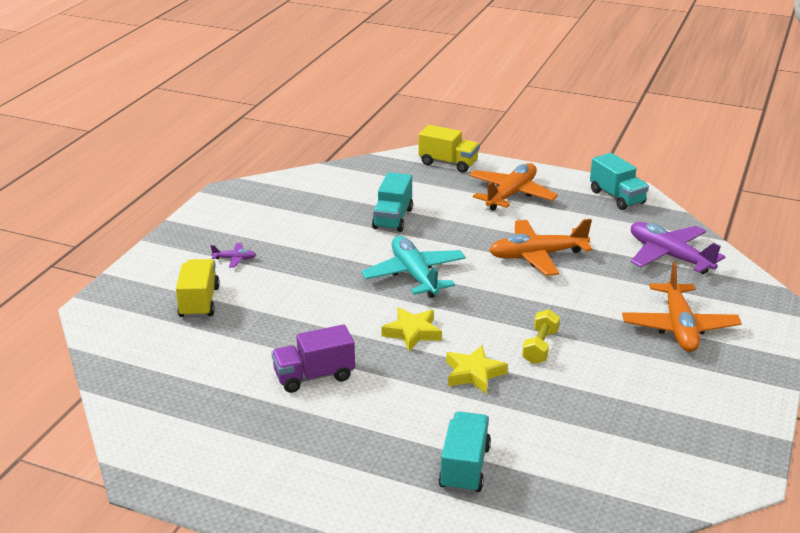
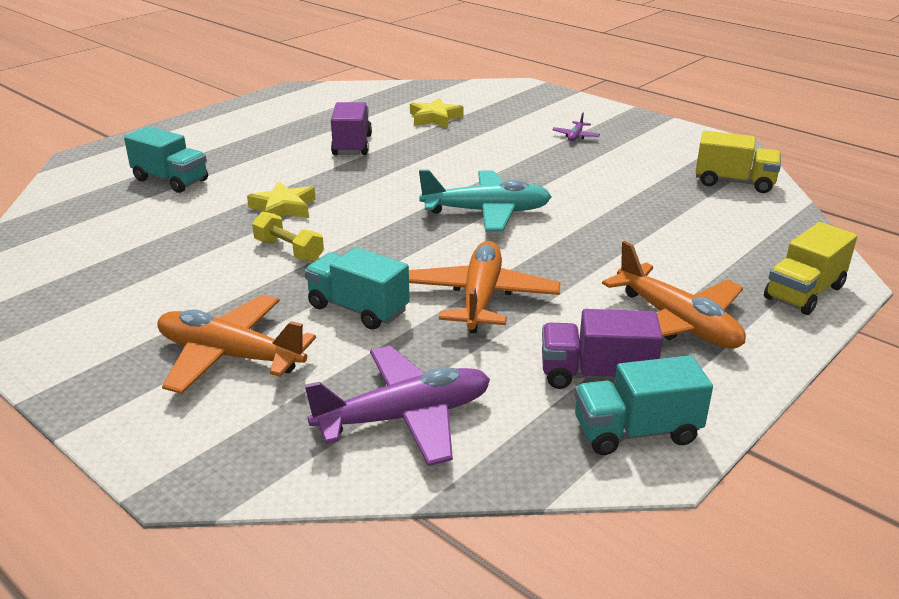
camera: 110 degrees right, 0 degrees up
yellow truck [176,259,220,318] -> yellow truck moved to [696,131,781,193]
turquoise truck [372,172,413,232] -> turquoise truck moved to [304,247,410,330]
yellow star [381,307,442,351] -> yellow star moved to [410,98,464,128]
none -> purple truck [542,309,663,389]

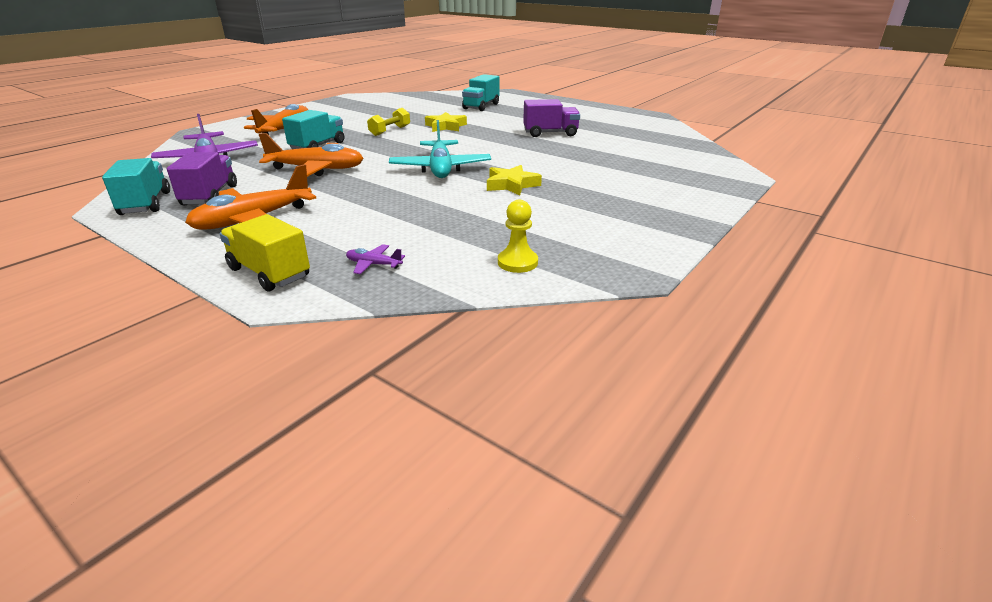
camera: 85 degrees right, 0 degrees up
yellow star [410,98,464,128] -> yellow star moved to [487,165,542,196]
purple plane [552,113,600,141] -> purple plane moved to [346,244,405,274]
yellow truck [696,131,781,193] -> yellow pawn [498,200,538,273]

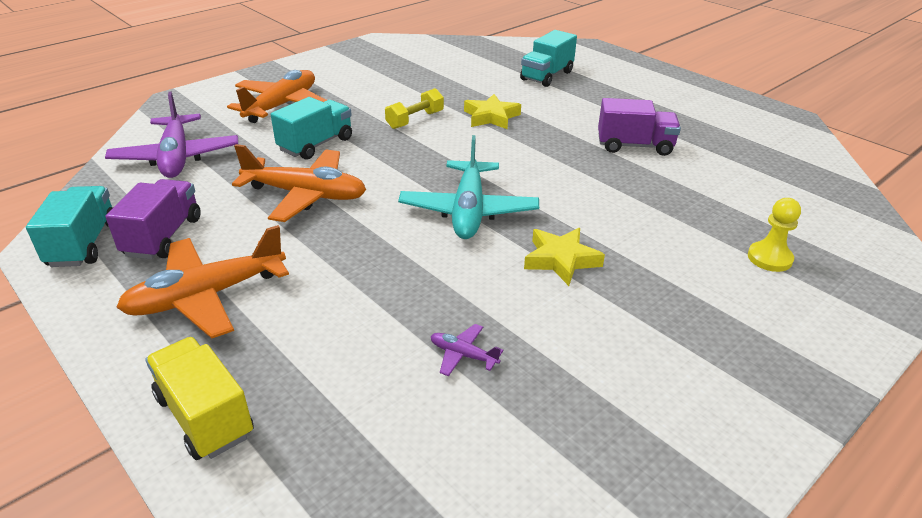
camera: 10 degrees right, 5 degrees up
purple plane [346,244,405,274] -> purple plane moved to [431,324,503,376]
yellow pawn [498,200,538,273] -> yellow pawn moved to [748,198,801,272]

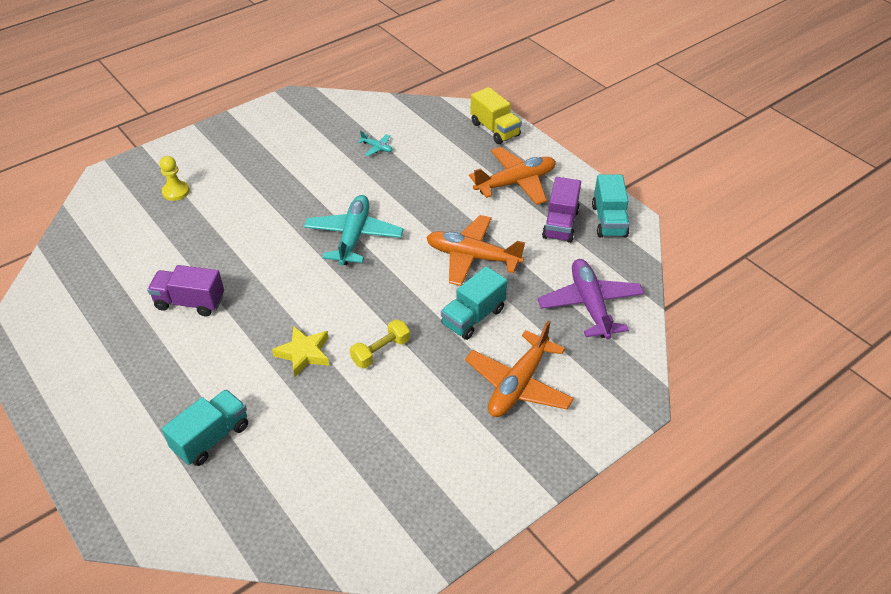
camera: 175 degrees left, 10 degrees up
purple plane [431,324,503,376] -> turquoise plane [358,131,392,156]
yellow star [524,228,605,286] -> none

